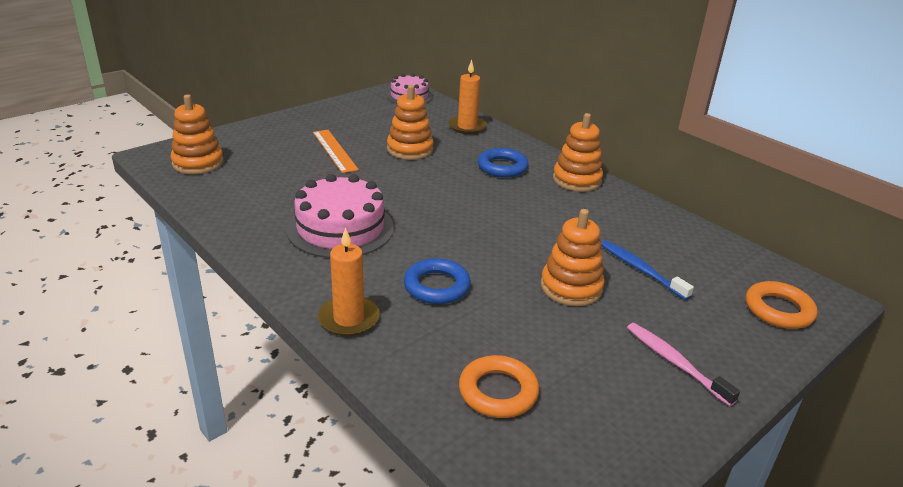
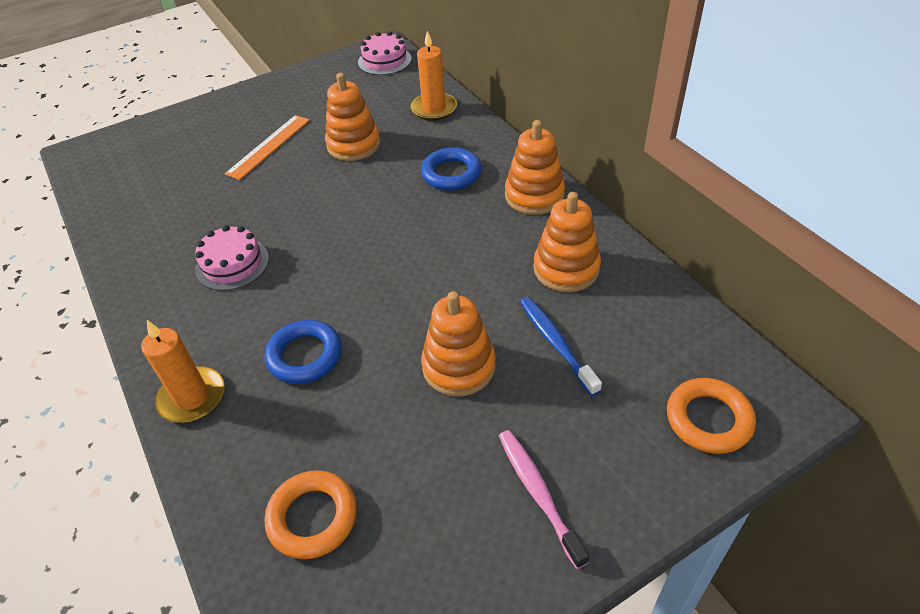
camera: 15 degrees right, 15 degrees up
orange stacking toy [170,95,224,174] -> orange stacking toy moved to [533,192,601,292]
pink cake [287,174,394,258] -> pink cake [195,225,269,291], size x0.61
orange ruler [313,130,359,173] -> orange ruler turned 45 degrees clockwise [225,115,310,180]

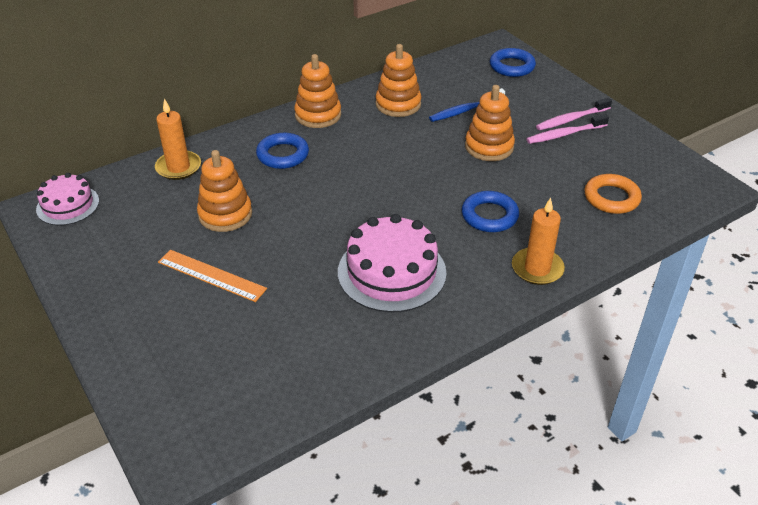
camera: 95 degrees left, 5 degrees down
pink cake [195,225,269,291] -> pink cake [338,214,447,312], size x1.64
orange ring [667,378,756,454] -> blue ring [490,48,536,77]
none -> pink toothbrush [527,114,609,144]

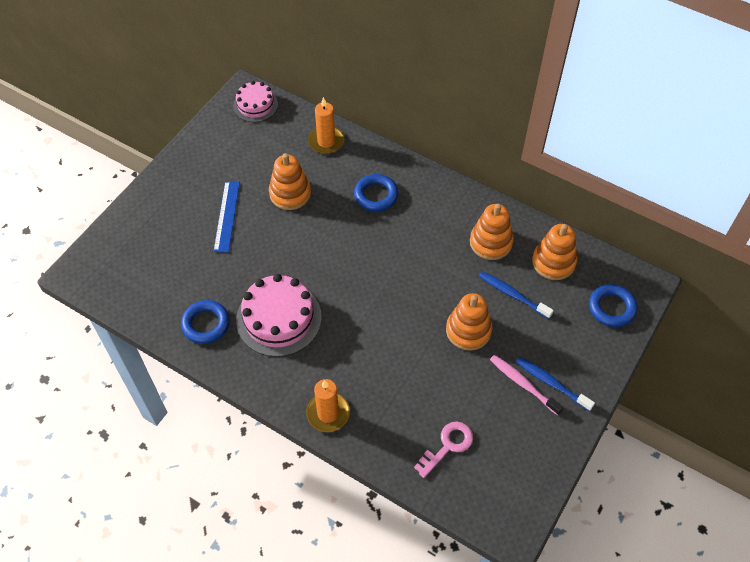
camera: 65 degrees right, 15 degrees up
orange ruler [158,250,267,302] -> blue ruler [213,181,240,252]
orange stacking toy [294,54,341,128] -> orange stacking toy moved to [532,224,577,280]
blue ring [462,191,519,232] -> blue ring moved to [181,300,230,344]
pink toothbrush [536,97,612,130] -> blue toothbrush [515,357,595,411]
orange ring [584,174,642,214] -> pink key [414,422,473,478]

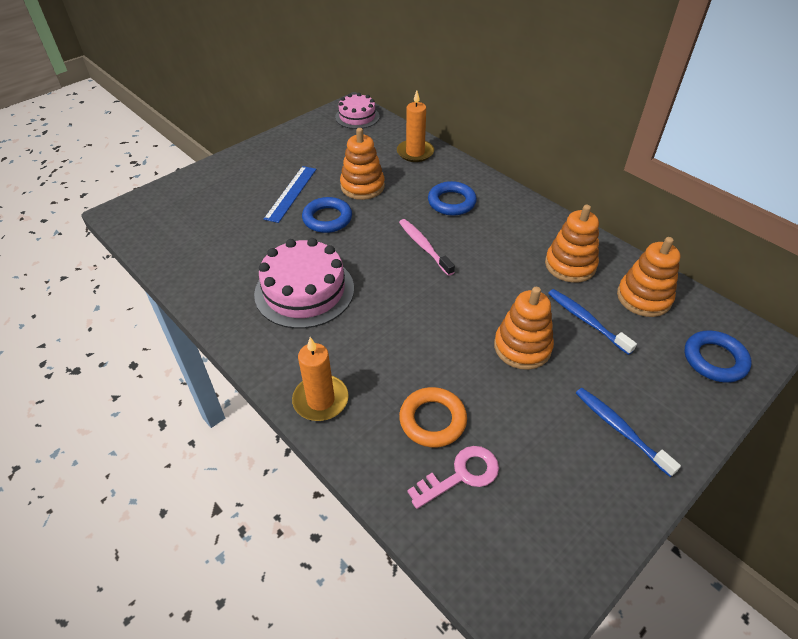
camera: 15 degrees right, 10 degrees down
blue ring [181,300,230,344] -> blue ring moved to [302,197,352,233]
pink toothbrush [490,355,564,415] -> pink toothbrush moved to [399,219,455,276]
none -> orange ring [399,387,467,447]

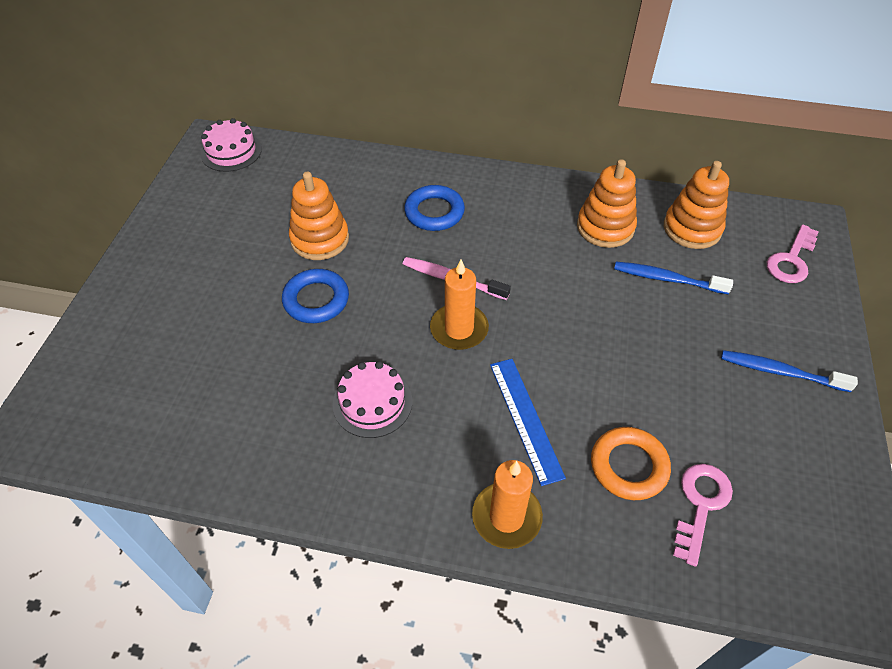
camera: 35 degrees left, 5 degrees up
pink cake [254,238,354,329] -> pink cake [333,361,412,438], size x0.61
blue ruler [264,166,316,223] -> blue ruler moved to [490,359,566,486]
orange candle [397,91,434,162] -> orange candle moved to [430,260,489,350]
orange stacking toy [494,287,554,370] -> none
blue ring [685,330,752,383] -> pink key [767,224,819,283]

